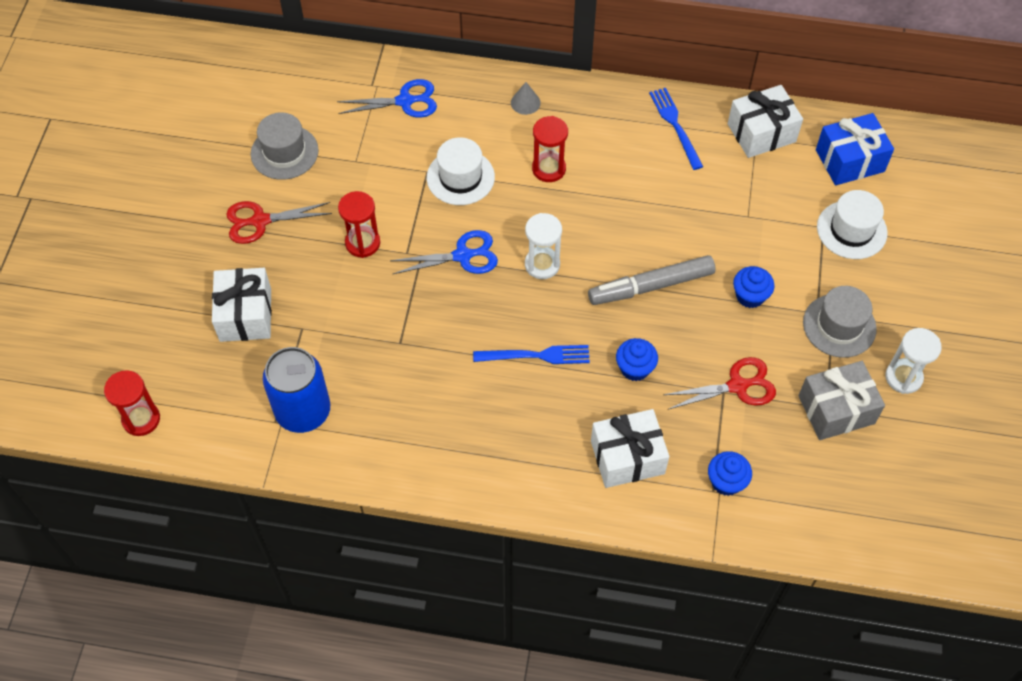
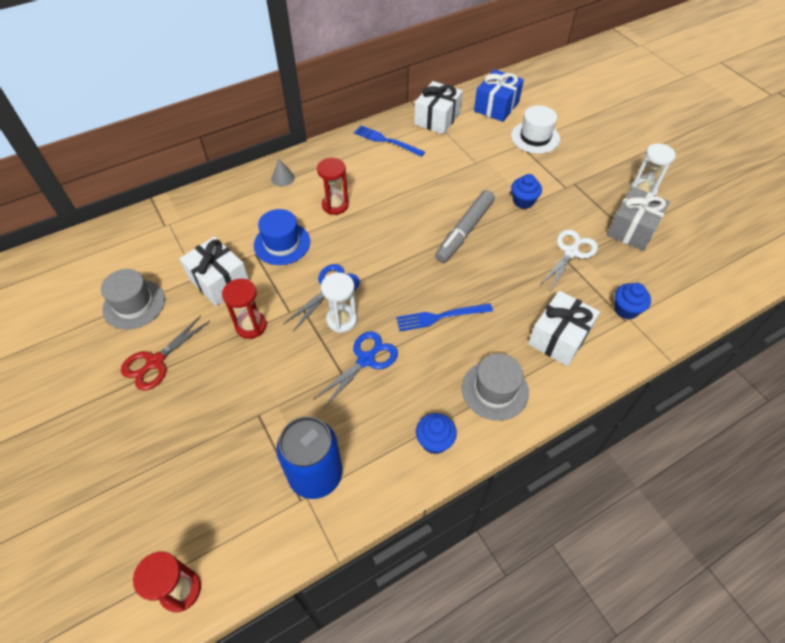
camera: 40 degrees left, 5 degrees down
white gift [212,268,272,342] -> white gift moved to [179,236,249,306]
blue scissors [337,79,437,118] -> blue scissors moved to [314,331,398,408]
white hat [427,137,495,205] -> blue hat [254,209,310,265]
blue fork [473,345,590,364] -> blue fork turned 150 degrees counterclockwise [396,303,493,331]
white hourglass [525,213,562,279] -> white hourglass moved to [321,273,357,333]
blue cupcake [616,338,658,381] -> blue cupcake moved to [416,413,457,454]
red scissors [663,357,776,410] -> white scissors [539,229,598,291]
grey hat [803,286,877,358] -> grey hat moved to [462,353,529,421]

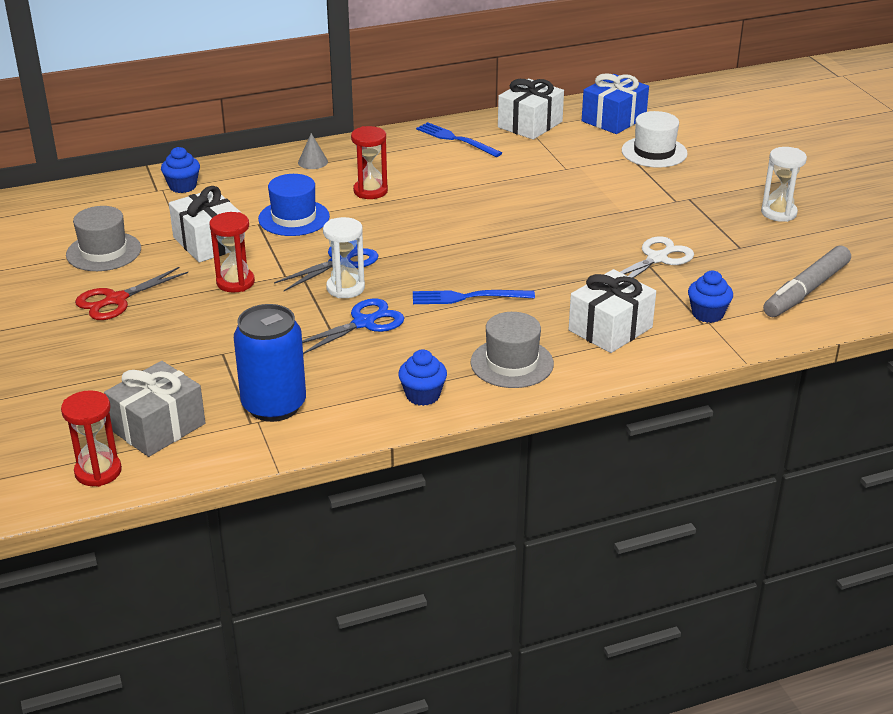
camera: 10 degrees right, 20 degrees down
grey marker [435,190,495,263] -> grey marker moved to [763,245,851,317]
blue cupcake [511,174,542,209] -> blue cupcake moved to [161,147,200,193]
grey gift [607,187,670,251] -> grey gift moved to [104,361,205,457]

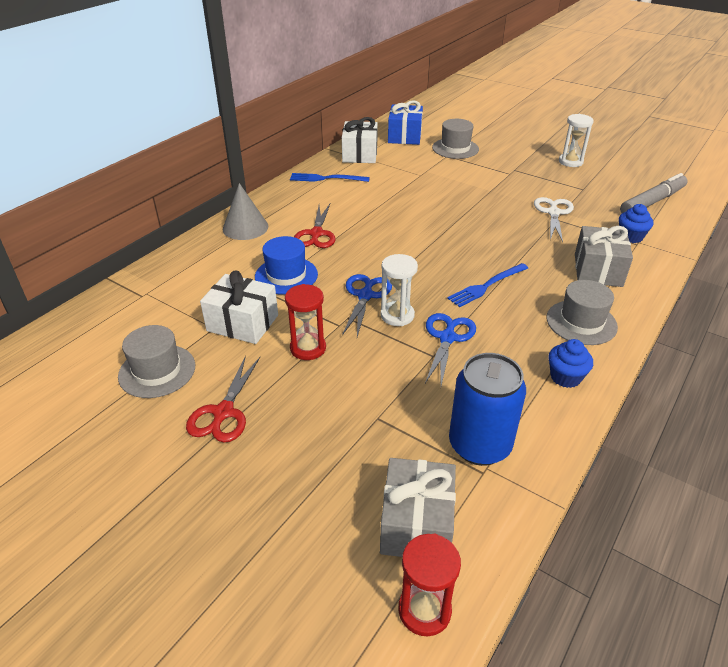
camera: 35 degrees left, 5 degrees up
blue cupcake [161,147,200,193] -> none
grey cone [298,133,328,169] -> grey cone [223,183,268,240], size x1.78
red hourglass [351,126,388,199] -> red scissors [294,204,335,248]
white gift [568,269,656,353] -> grey gift [575,226,633,287]
white hat [622,111,688,168] -> grey hat [432,119,479,159]
grey marker [763,245,851,317] -> grey marker turned 135 degrees counterclockwise [620,173,688,213]

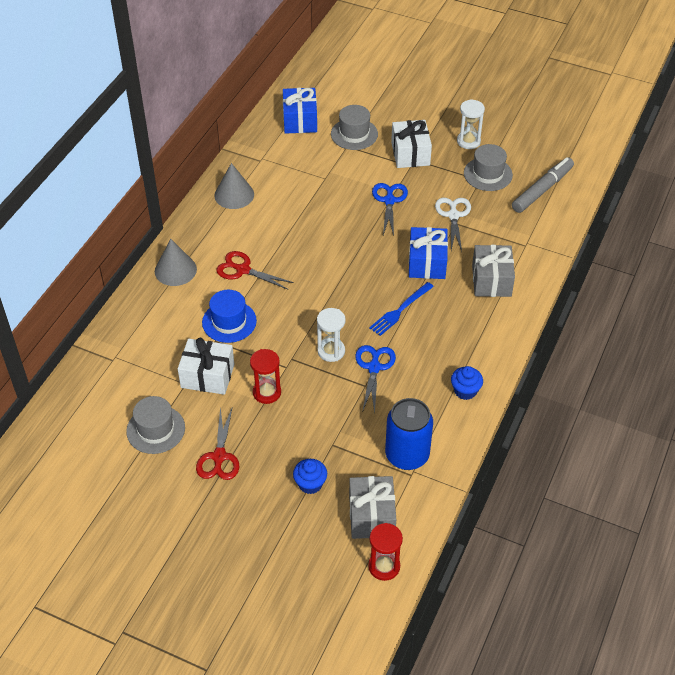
camera: 10 degrees left, 10 degrees up
blue fork [290,173,370,182] -> grey cone [214,163,254,209]
red scissors [294,204,335,248] -> red scissors turned 120 degrees clockwise [216,251,294,290]
white gift [342,117,378,163] -> white gift moved to [391,120,432,168]
blue scissors [342,274,392,337] -> blue scissors moved to [372,183,408,236]
grey hat [547,280,618,345] -> grey hat moved to [464,144,513,191]
blue cupcake [619,204,653,243] -> blue cupcake moved to [293,459,327,494]
none -> blue gift [409,227,448,279]

